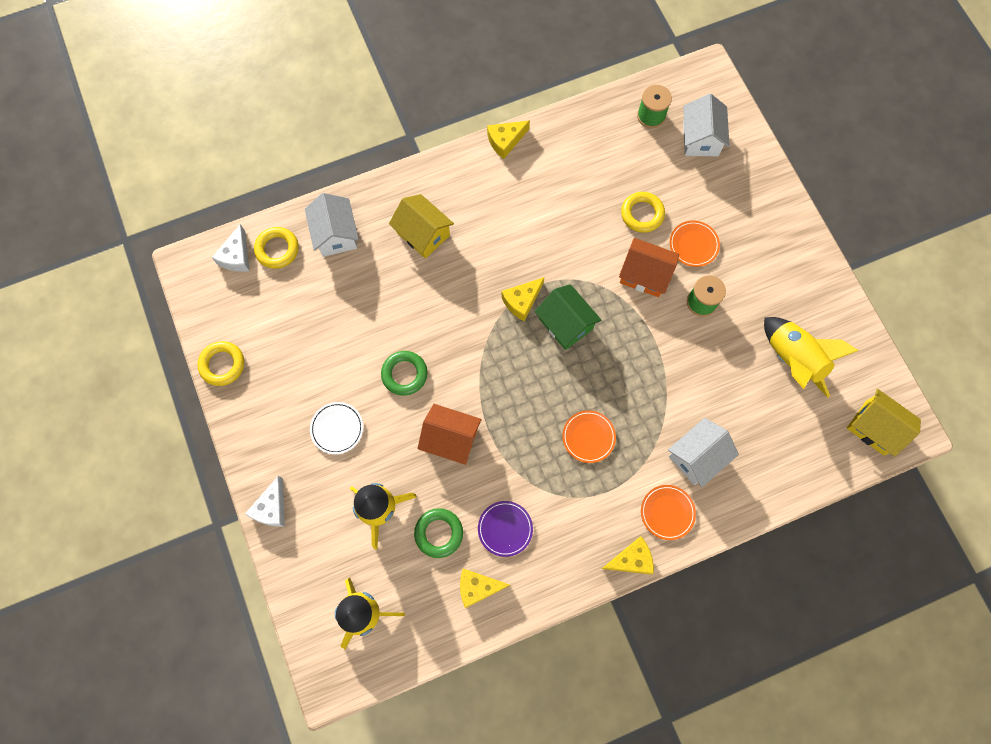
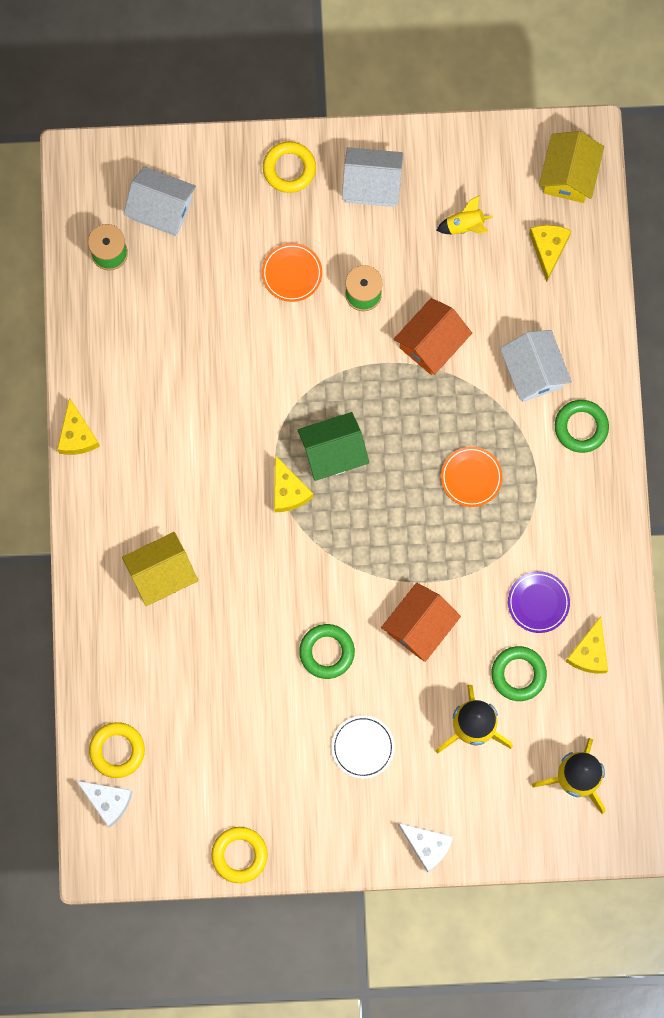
camera: 70 degrees left, 5 degrees up
white house [305,193,359,257] -> white house moved to [342,147,403,207]
yellow cheese [602,536,654,575] -> yellow cheese moved to [529,225,572,282]
orange house [619,238,679,297] -> orange house moved to [394,298,472,375]
yellow ring [621,192,665,233] -> yellow ring moved to [263,141,316,193]
orange plate [641,485,696,540] -> green ring [555,400,609,453]
yellow rocket [764,317,859,398] -> yellow rocket [436,195,493,235], size x0.50
yellow house [847,389,921,457] -> yellow house turned 45 degrees counterclockwise [539,131,604,203]

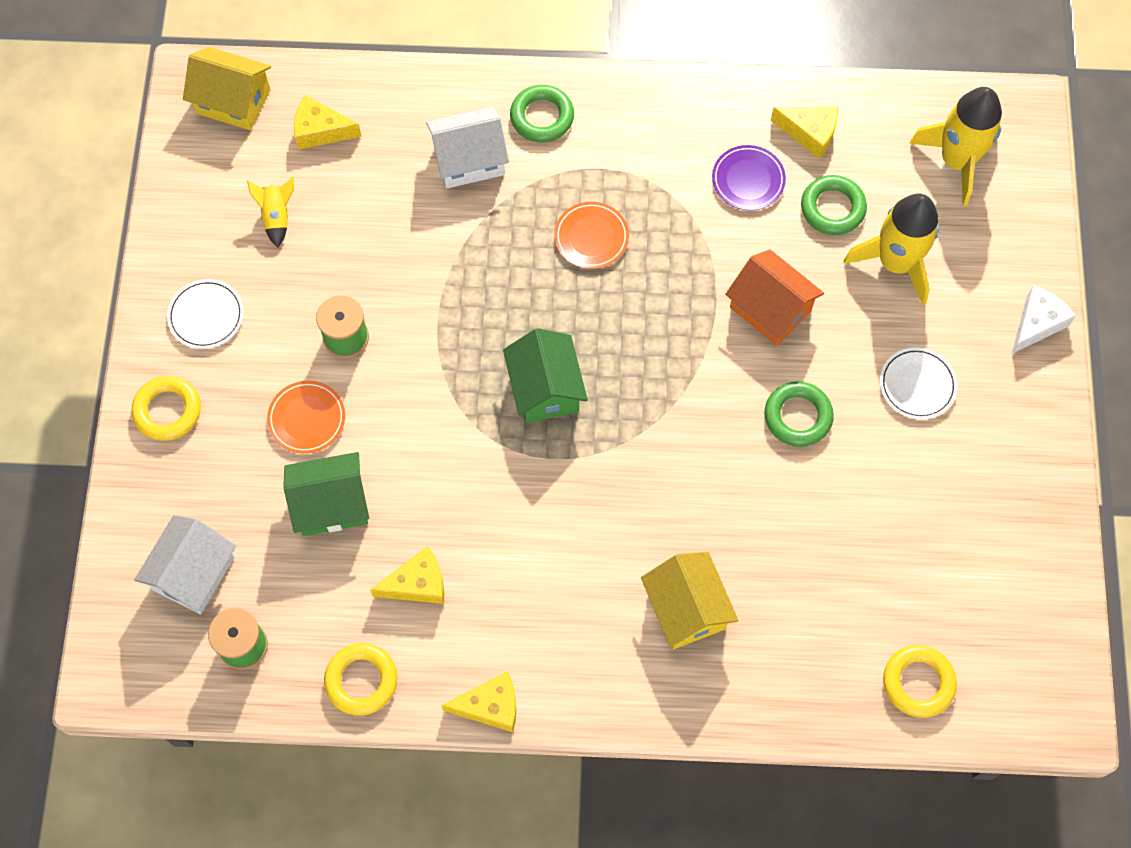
camera: 85 degrees left, 10 degrees down
white cheese [77,781,133,828] -> none
yellow ring [211,827,268,883] -> yellow ring moved to [324,643,397,716]
yellow cheese [274,455,313,512] -> yellow cheese moved to [370,546,444,604]
white house [342,147,403,207] -> white plate [167,279,244,349]
orange house [394,298,472,375] -> none
none -> green house [283,452,369,536]

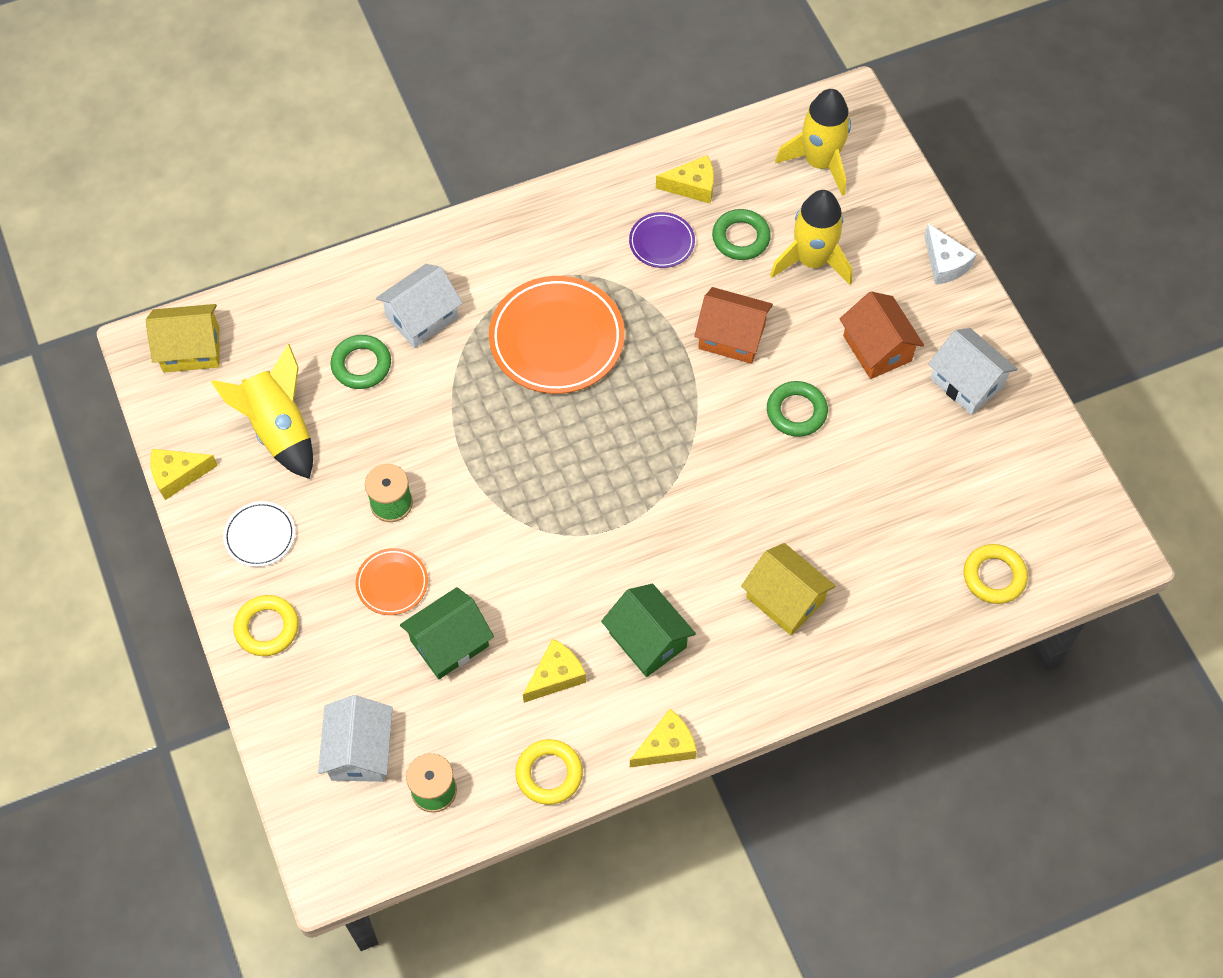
camera: 25 degrees left, 5 degrees down
yellow rocket [247,177,294,247] -> yellow rocket [211,344,313,479], size x1.99
yellow cheese [294,95,362,150] -> yellow cheese moved to [150,449,218,500]
green house [503,328,588,423] -> green house moved to [601,583,696,677]
green ring [510,85,574,143] -> green ring moved to [331,335,391,389]
orange plate [554,202,629,269] -> orange plate [489,276,625,394], size x2.00
white plate [880,347,957,419] -> orange house [840,291,924,379]
white cheese [1012,285,1076,354] -> white cheese turned 135 degrees clockwise [924,224,977,285]
none -> white house [928,328,1018,415]

